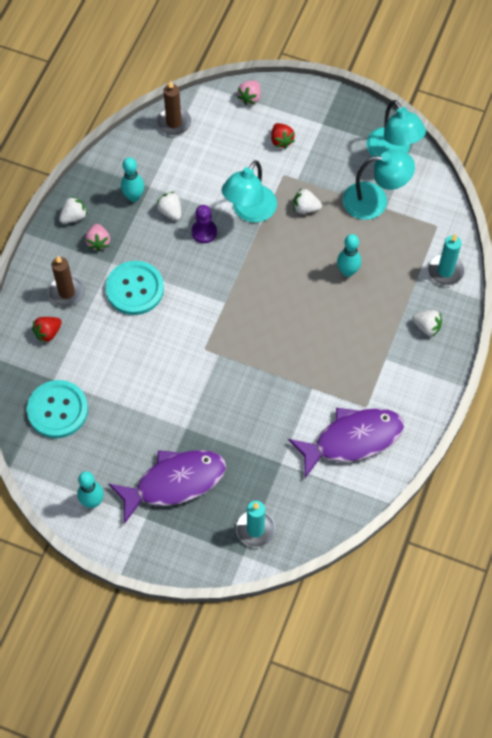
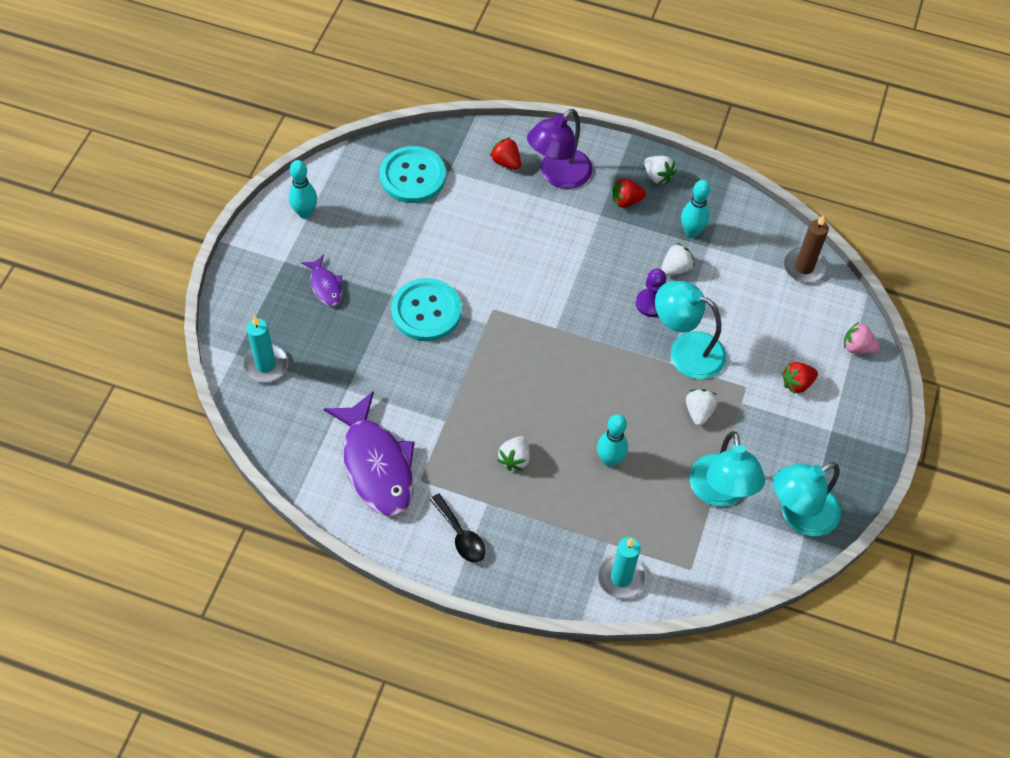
camera: 85 degrees right, 5 degrees down
brown candle [48,256,85,307] -> purple lamp [527,109,593,189]
pink strawberry [85,224,110,252] -> red strawberry [613,178,646,208]
turquoise button [105,261,164,315] -> turquoise button moved to [391,278,462,341]
purple fish [109,450,226,524] -> purple fish [302,255,342,306], size x0.48
white strawberry [412,310,442,336] -> white strawberry moved to [498,436,530,471]
none -> black spoon [429,494,486,563]

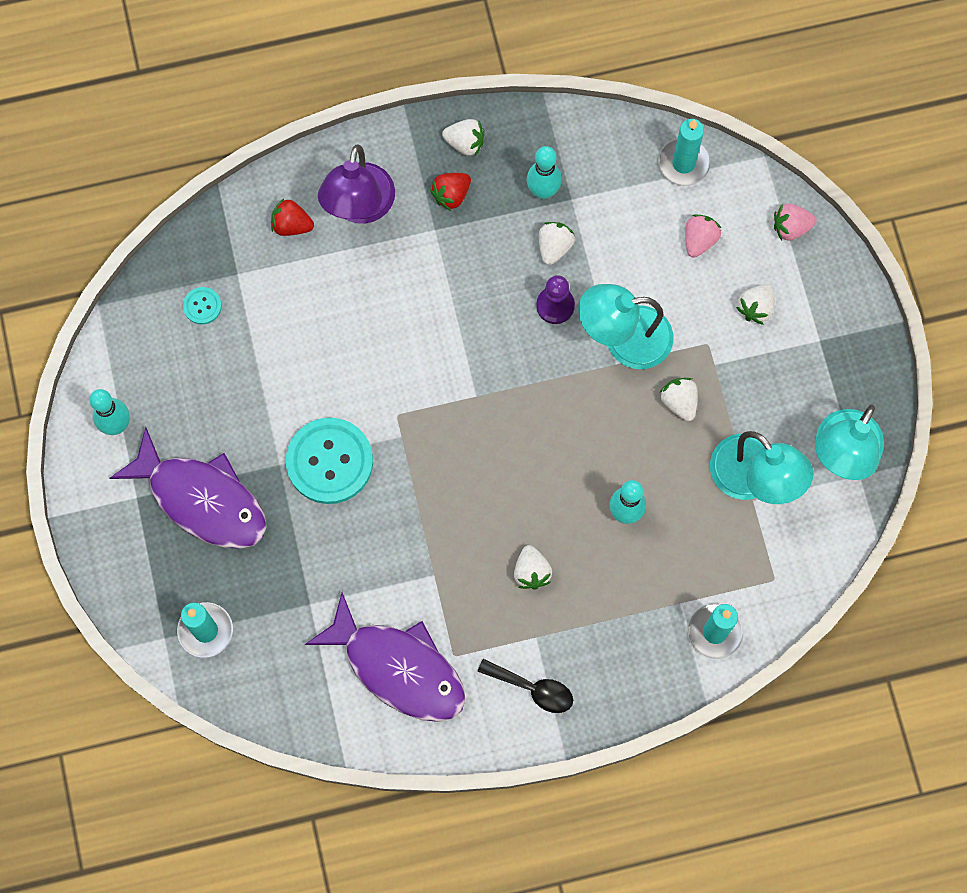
camera: 30 degrees left, 15 degrees up
purple fish [302,255,342,306] -> purple fish [110,427,267,549], size x2.09
turquoise button [380,146,446,203] -> turquoise button [183,287,222,325], size x0.45
red strawberry [782,362,818,394] -> white strawberry [736,284,775,325]
brown candle [784,215,829,283] -> turquoise candle [658,119,711,186]
none -> pink strawberry [685,215,721,258]

